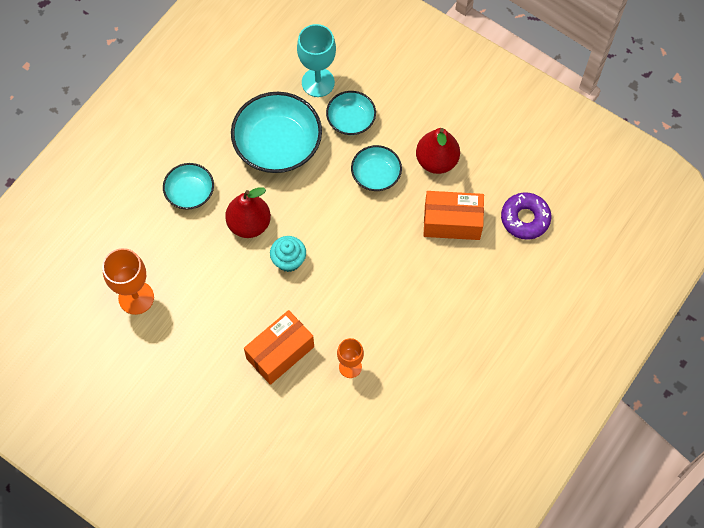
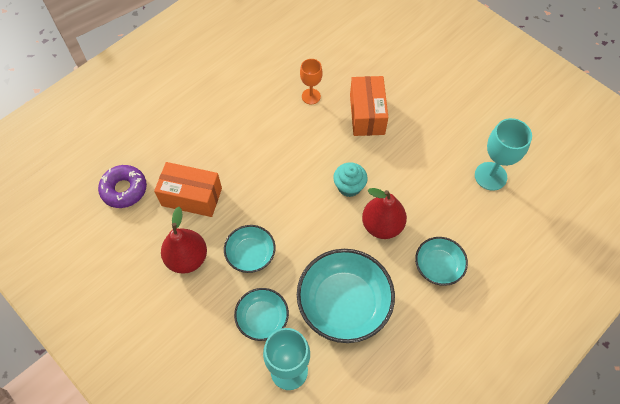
camera: 170 degrees left, 5 degrees down
orange goblet [102,248,154,315] -> turquoise goblet [475,118,532,191]
orange box [244,310,314,385] -> orange box turned 60 degrees counterclockwise [350,76,388,136]

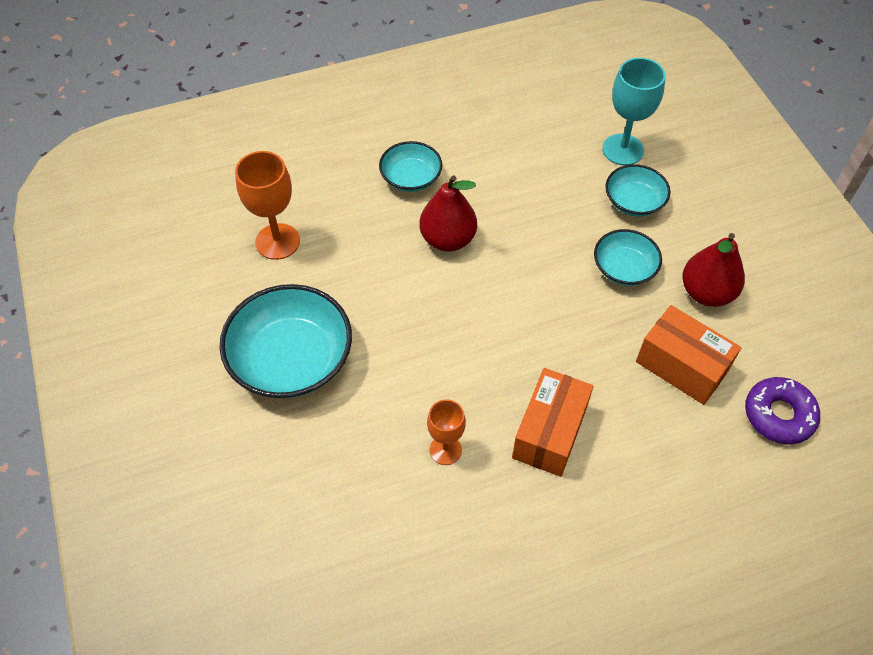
camera: 155 degrees left, 5 degrees down
turquoise bowl [297,249,395,343] -> turquoise bowl moved to [219,284,352,398]
turquoise cupcake [333,162,368,197] -> none
orange box [350,76,388,136] -> orange box moved to [512,368,594,477]
turquoise goblet [475,118,532,191] -> orange goblet [235,151,300,260]

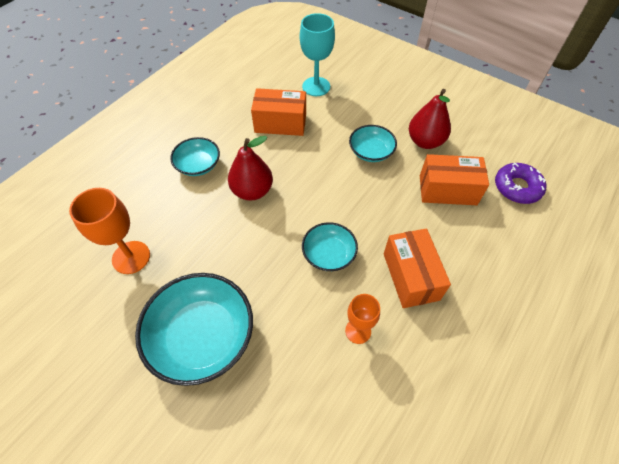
camera: 35 degrees left, 0 degrees up
turquoise bowl [605,164,671,216] -> turquoise bowl moved to [302,222,358,271]
none -> orange box [251,88,306,136]

